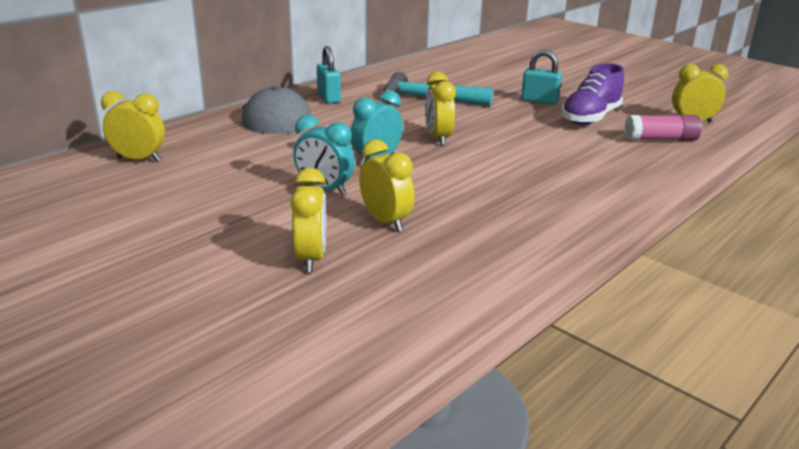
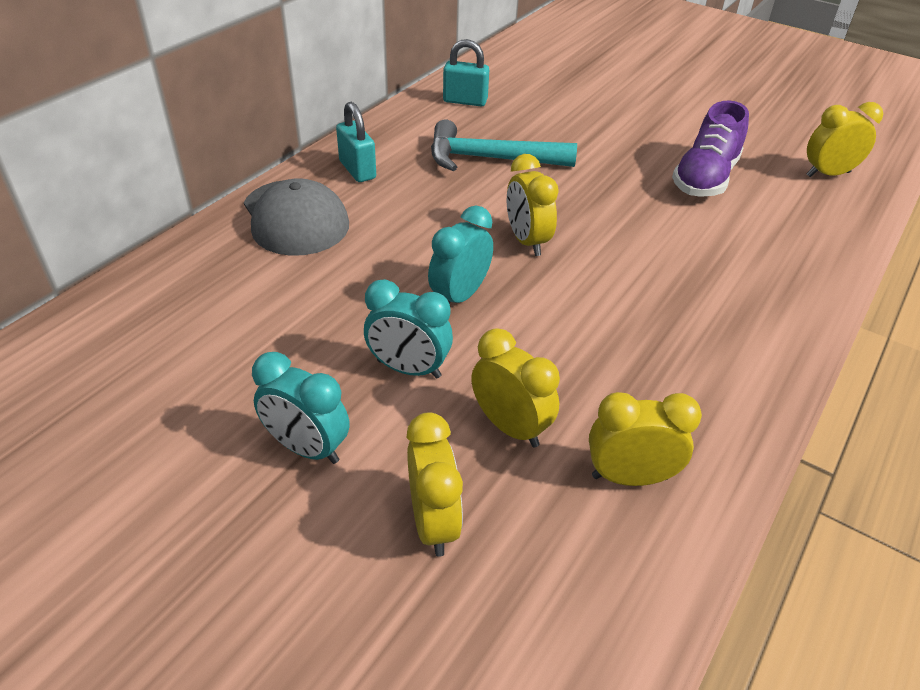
camera: 10 degrees left, 15 degrees up
yellow clock [101,91,165,162] -> yellow clock moved to [589,392,702,486]
turquoise padlock [521,50,562,105] -> turquoise padlock moved to [443,39,489,106]
pink glue stick [624,115,702,141] -> none
none -> turquoise clock [252,352,350,464]

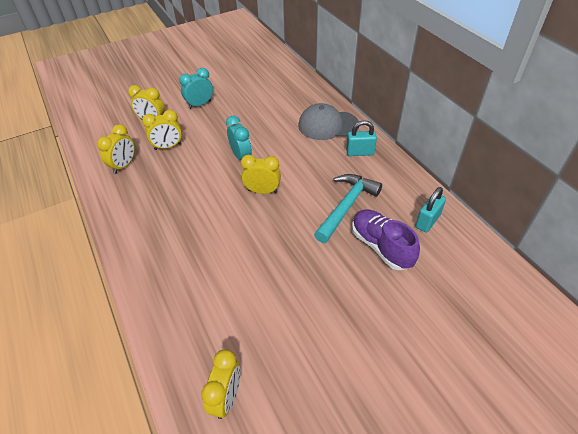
camera: 120 degrees right, 5 degrees up
turquoise clock [364,279,453,378] -> none
purple shoe [672,100,749,197] -> purple shoe moved to [352,209,420,270]

